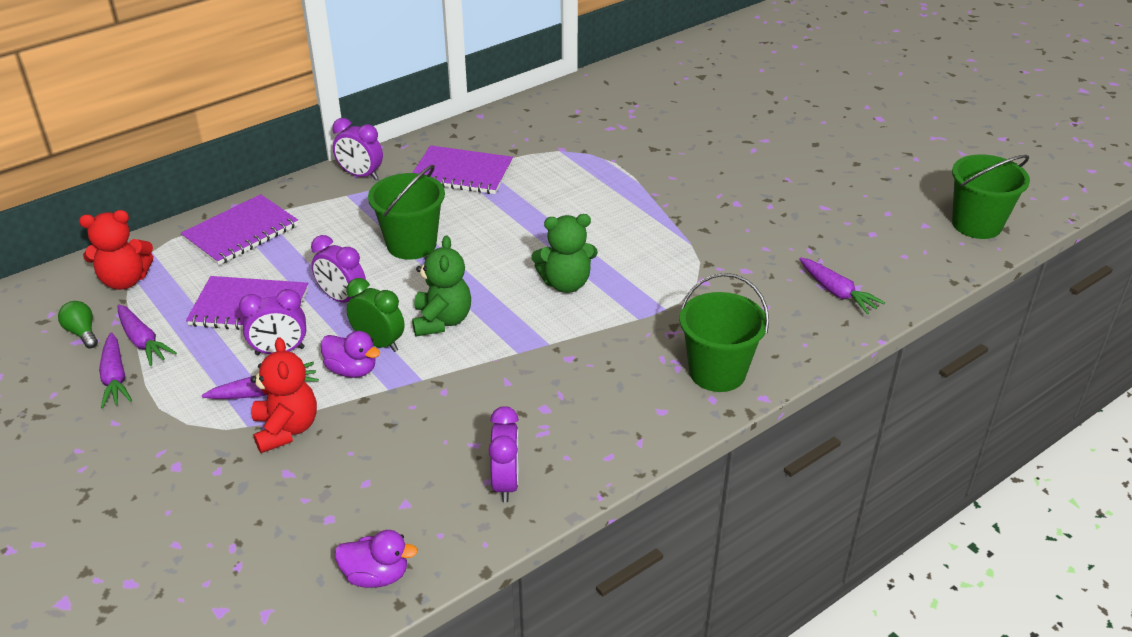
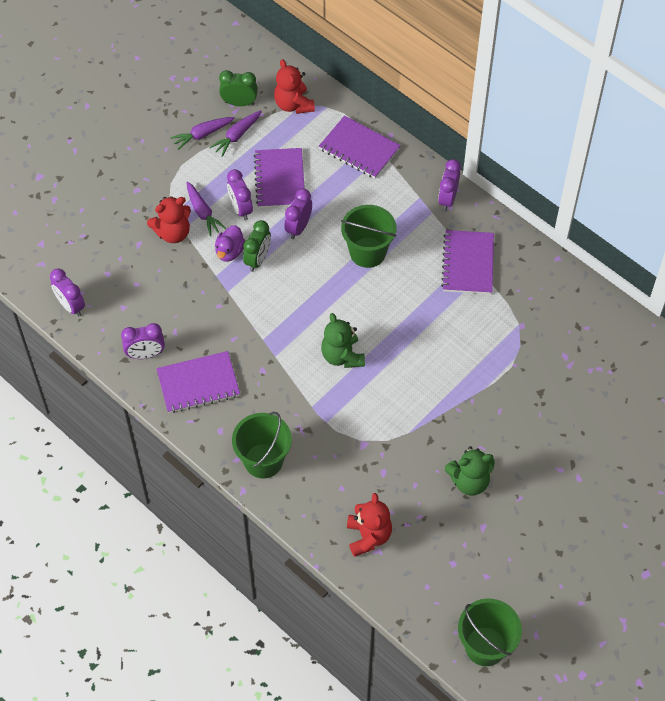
camera: 80 degrees right, 20 degrees up
green light bulb [58,301,98,348] -> green clock [219,70,258,106]
purple duck [335,530,418,588] -> purple clock [50,269,85,316]
green teddy bear [412,235,471,337] -> green teddy bear moved to [445,446,495,496]
purple carrot [799,257,885,314] -> red teddy bear [347,493,392,557]
none -> purple notebook [156,351,240,413]

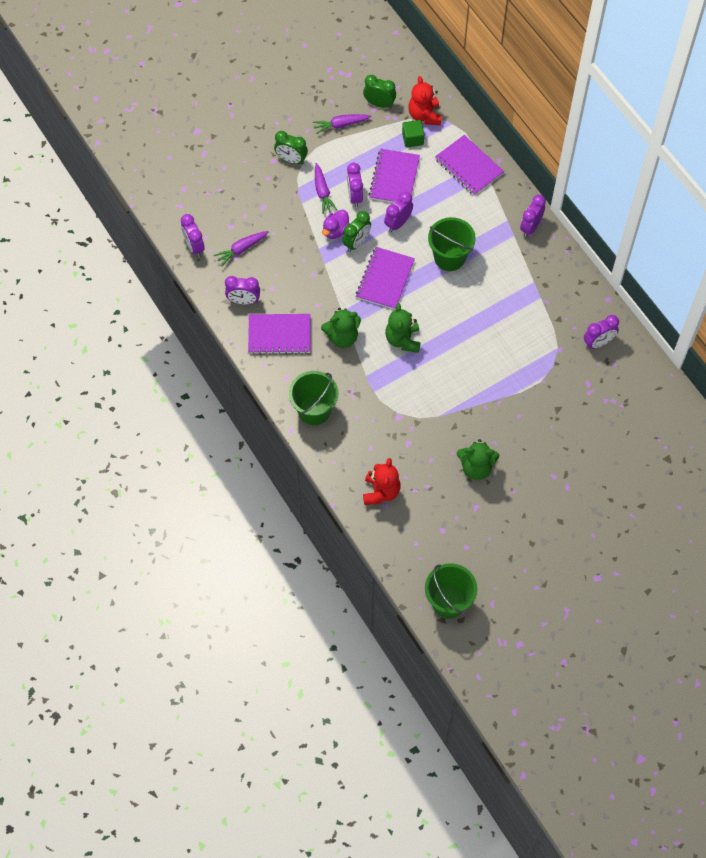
camera: 15 degrees right, 5 degrees up
red teddy bear [147,196,191,243] -> none
purple carrot [209,110,262,157] -> purple carrot moved to [213,231,269,266]
purple notebook [441,230,494,294] -> purple notebook moved to [356,247,415,310]
none -> green clock [274,131,308,165]
none -> green teddy bear [321,308,361,348]
none -> green cube [402,120,424,148]
none -> purple clock [584,315,619,349]

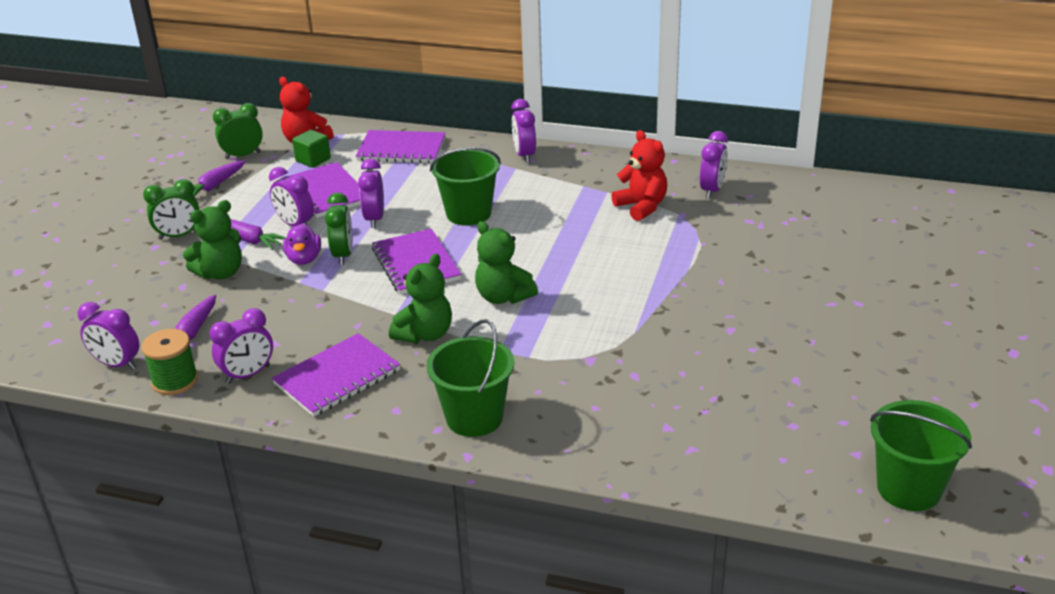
camera: 40 degrees left, 30 degrees down
red teddy bear [363,458,401,505] -> red teddy bear moved to [611,130,667,221]
green teddy bear [457,439,499,480] -> green teddy bear moved to [183,200,242,279]
none -> green spool [141,329,198,395]

